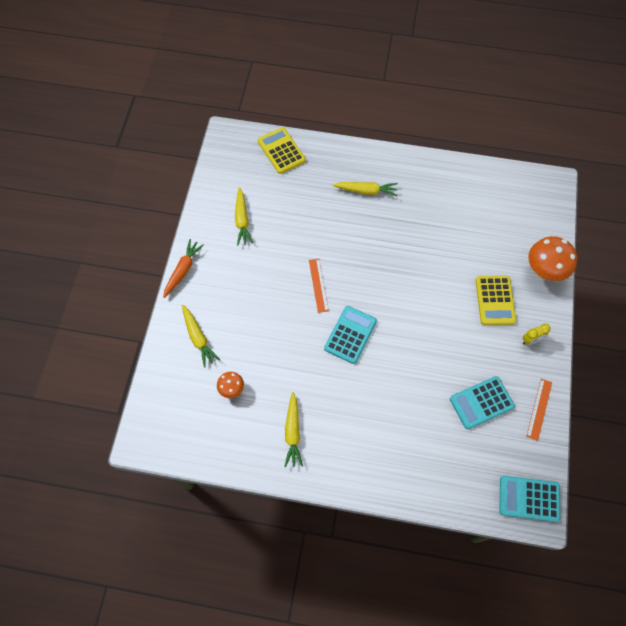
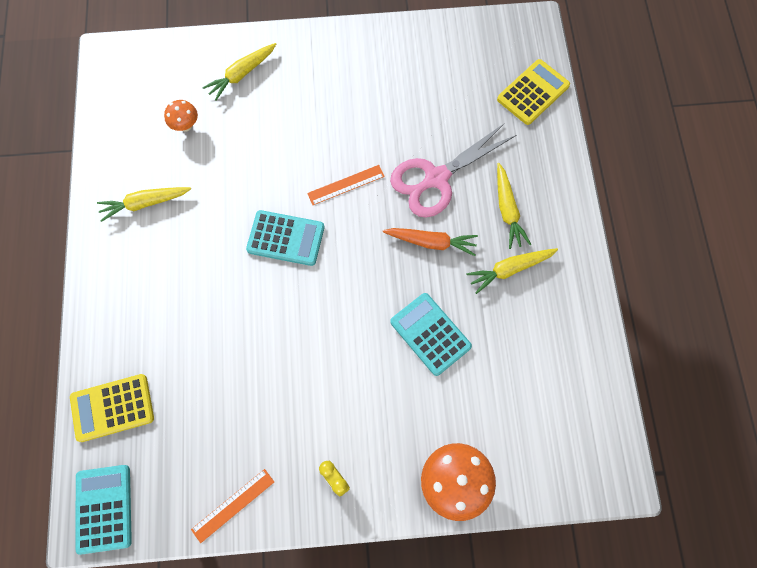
camera: 75 degrees right, 5 degrees up
orange carrot [163,239,204,298] -> orange carrot moved to [383,228,478,256]
yellow carrot [235,187,253,245] -> yellow carrot moved to [466,248,558,294]
turquoise calculator [450,376,515,429] -> turquoise calculator moved to [390,293,472,376]
yellow calculator [476,276,516,325] -> yellow calculator moved to [70,374,154,442]
orange ruler [526,379,552,441] -> orange ruler turned 45 degrees counterclockwise [191,469,274,543]
none -> pink scissors [390,123,516,218]

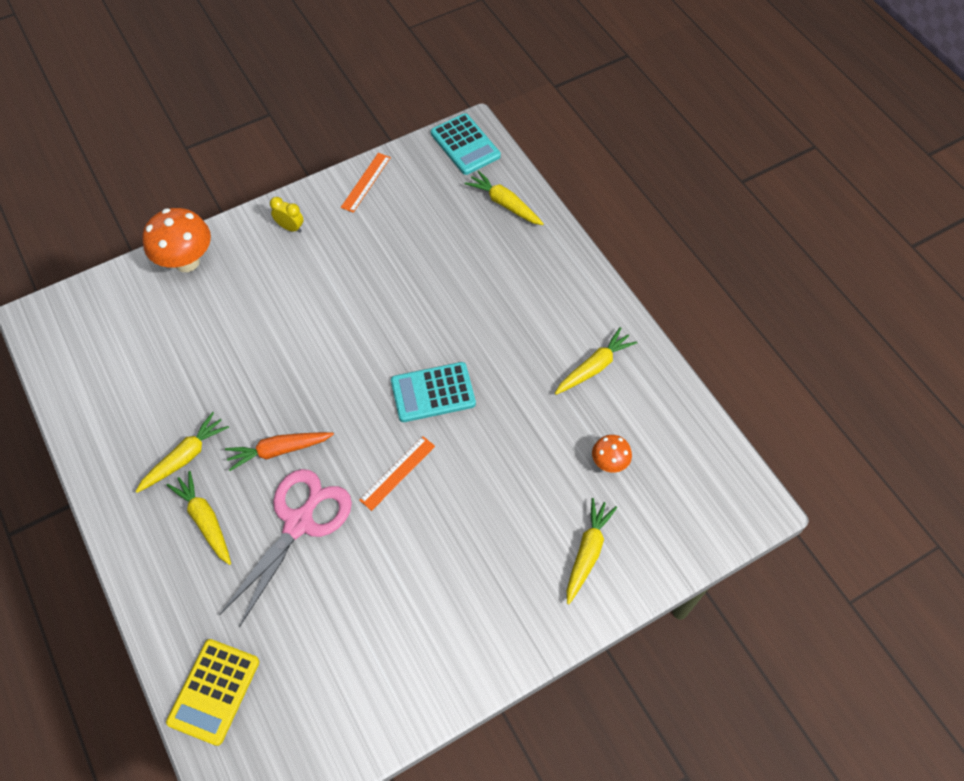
camera: 155 degrees right, 10 degrees down
yellow calculator [70,374,154,442] -> yellow carrot [465,170,544,225]
turquoise calculator [390,293,472,376] -> none

